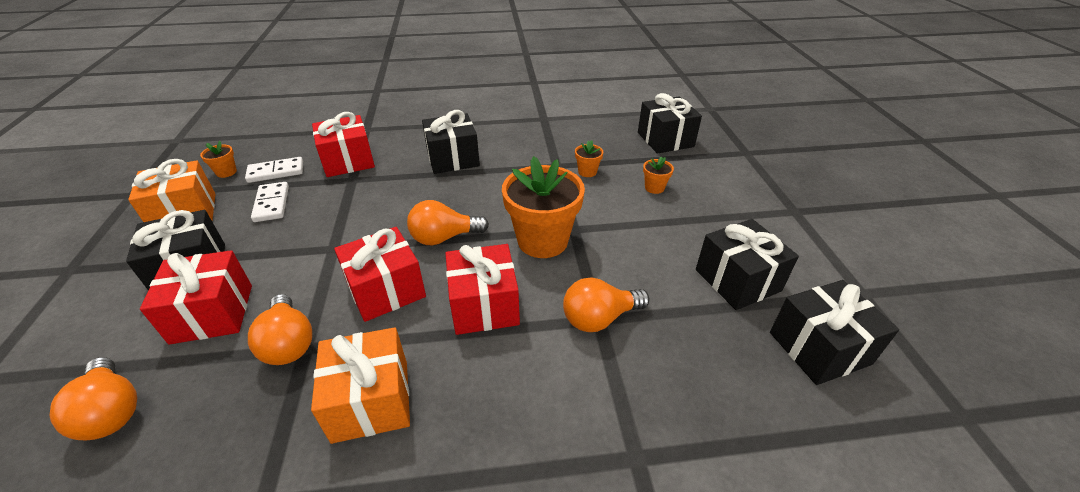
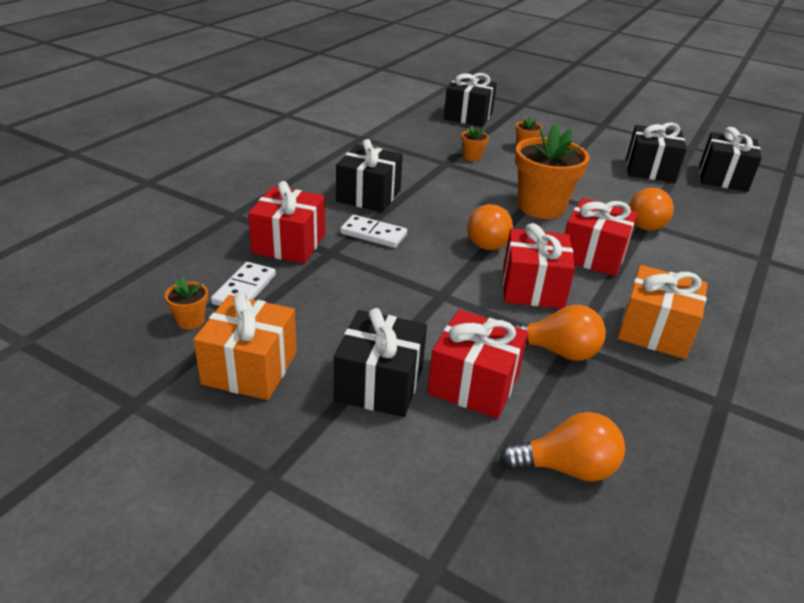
camera: 55 degrees left, 5 degrees down
white domino [251,182,289,222] -> white domino moved to [340,215,407,248]

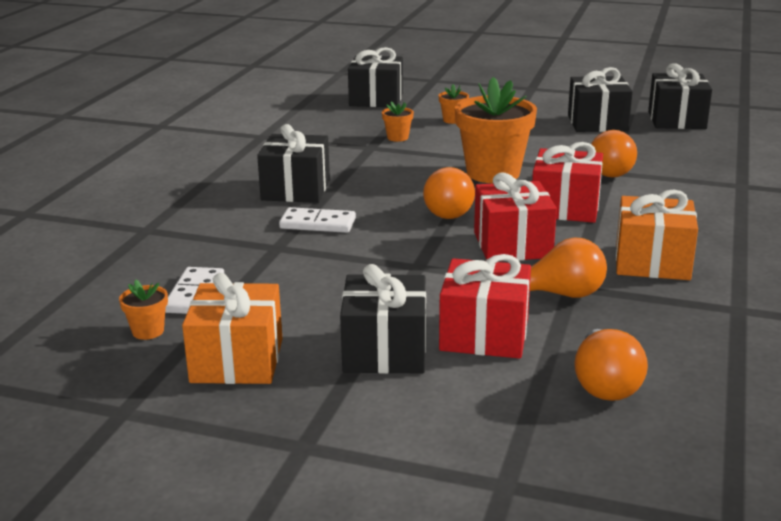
camera: 10 degrees left, 10 degrees down
red gift [248,181,325,264] -> none
orange light bulb [500,412,625,481] -> orange light bulb turned 105 degrees clockwise [574,329,648,401]

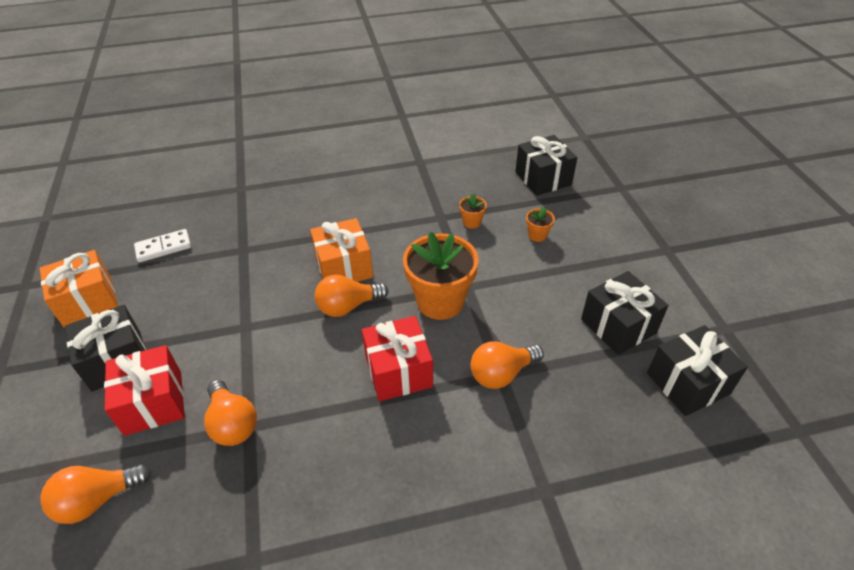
camera: 60 degrees right, 20 degrees up
orange flower pot [119,279,168,340] -> none
black gift [257,124,330,203] -> none
white domino [279,207,356,233] -> none
red gift [474,173,557,261] -> none
orange gift [616,189,698,280] -> orange gift moved to [310,218,373,282]

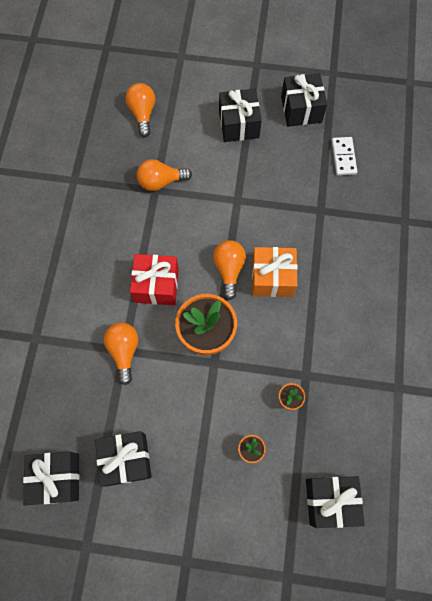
camera: 110 degrees right, 25 degrees up
orange gift [40,250,118,328] -> black gift [281,73,327,127]
red gift [104,345,185,436] -> none

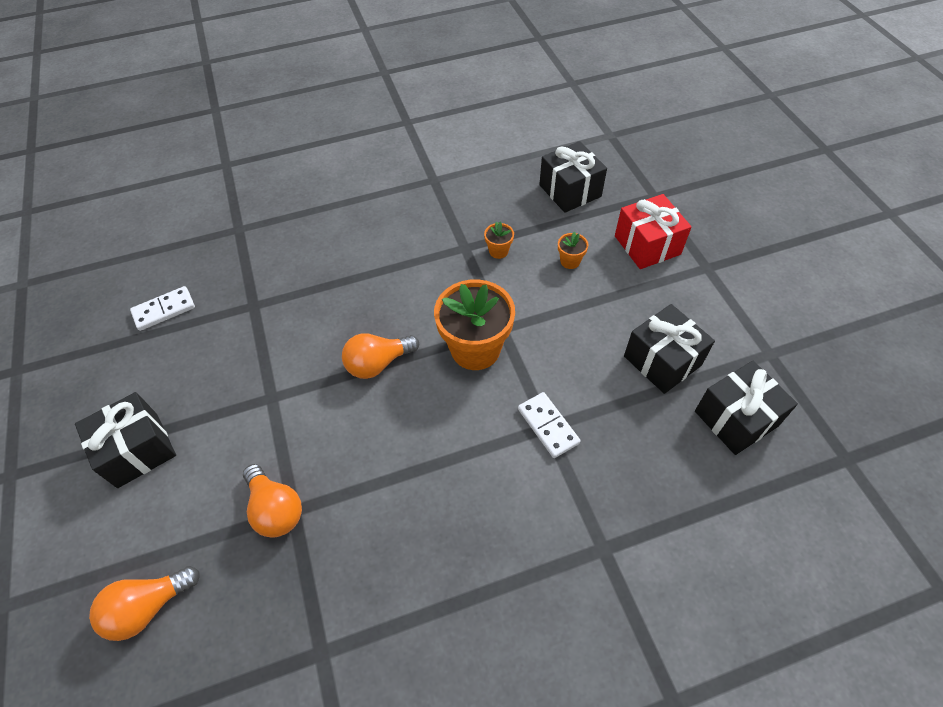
camera: 115 degrees left, 15 degrees down
orange light bulb [104,322,139,385] -> white domino [518,392,580,458]
red gift [130,254,179,305] -> red gift moved to [615,194,692,269]
orange gift [252,247,298,297] -> none
black gift [281,73,327,127] -> none

